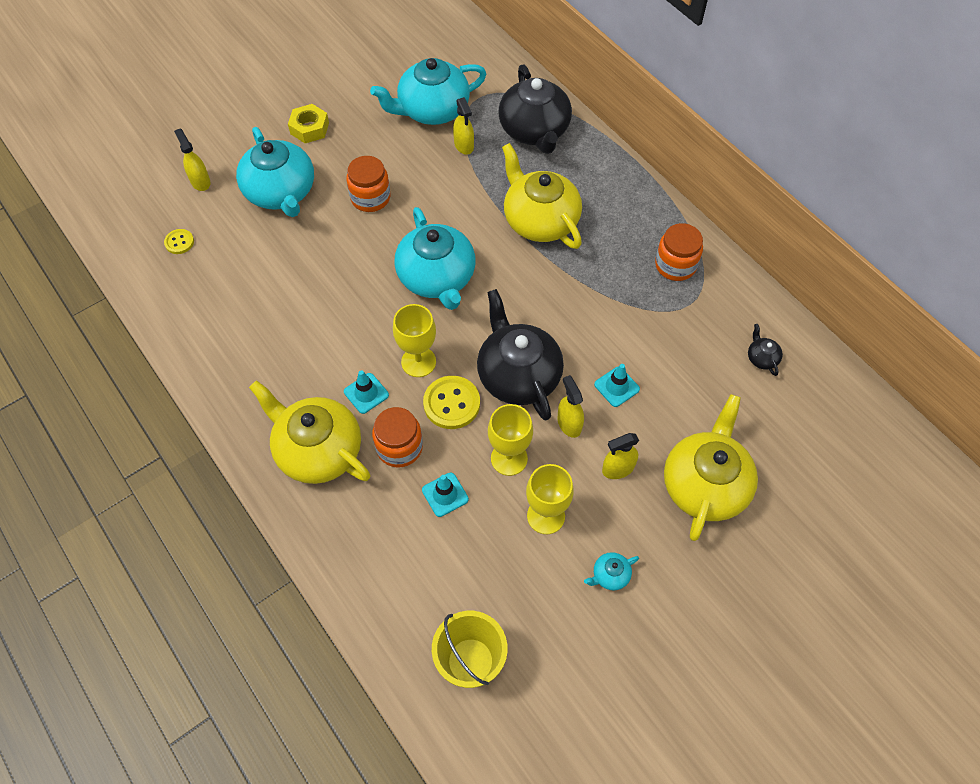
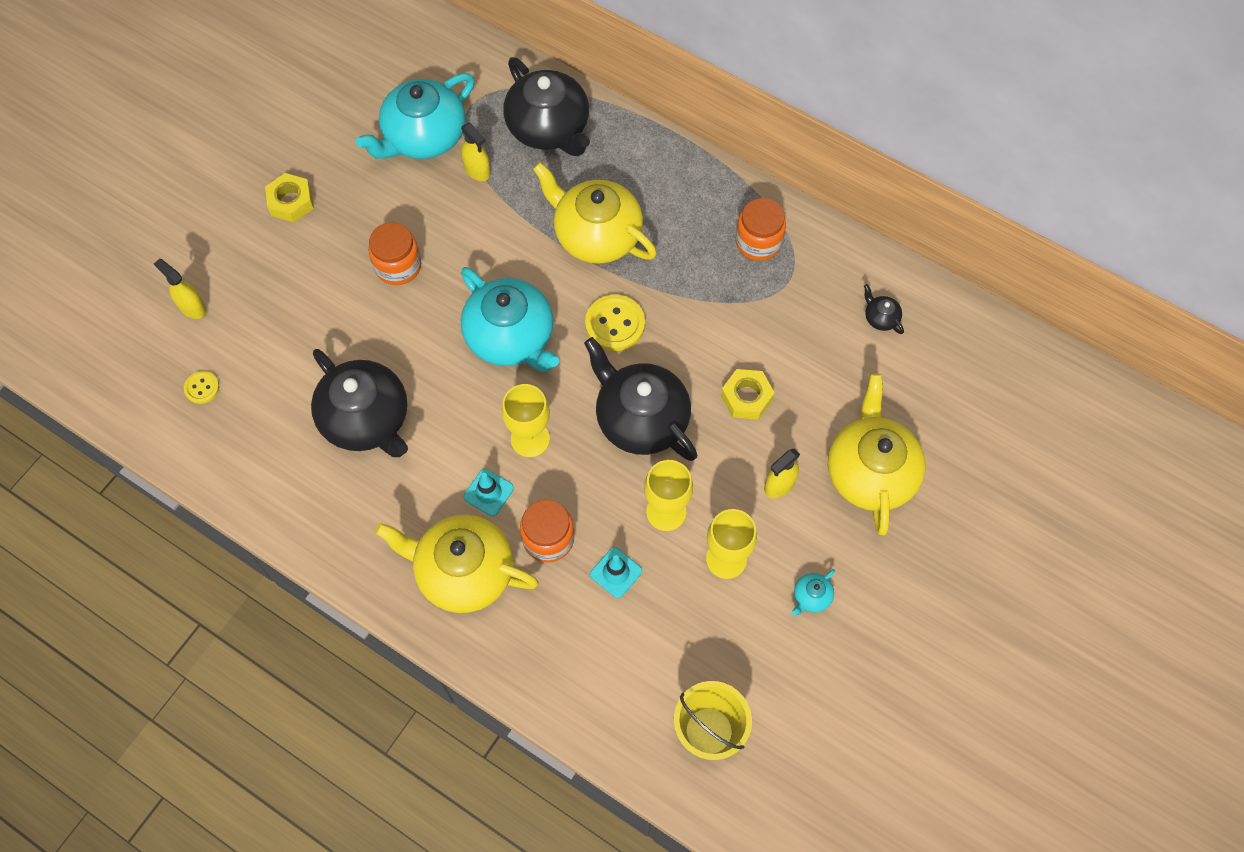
camera: 20 degrees left, 5 degrees up
turquoise teapot [236,127,314,217] -> none
yellow button [423,376,480,429] -> yellow button moved to [585,294,645,351]
yellow spray bottle [557,375,584,438] -> none
turquoise traffic cone [594,364,640,407] -> yellow nut [721,369,775,420]
none -> black teapot [311,349,408,457]

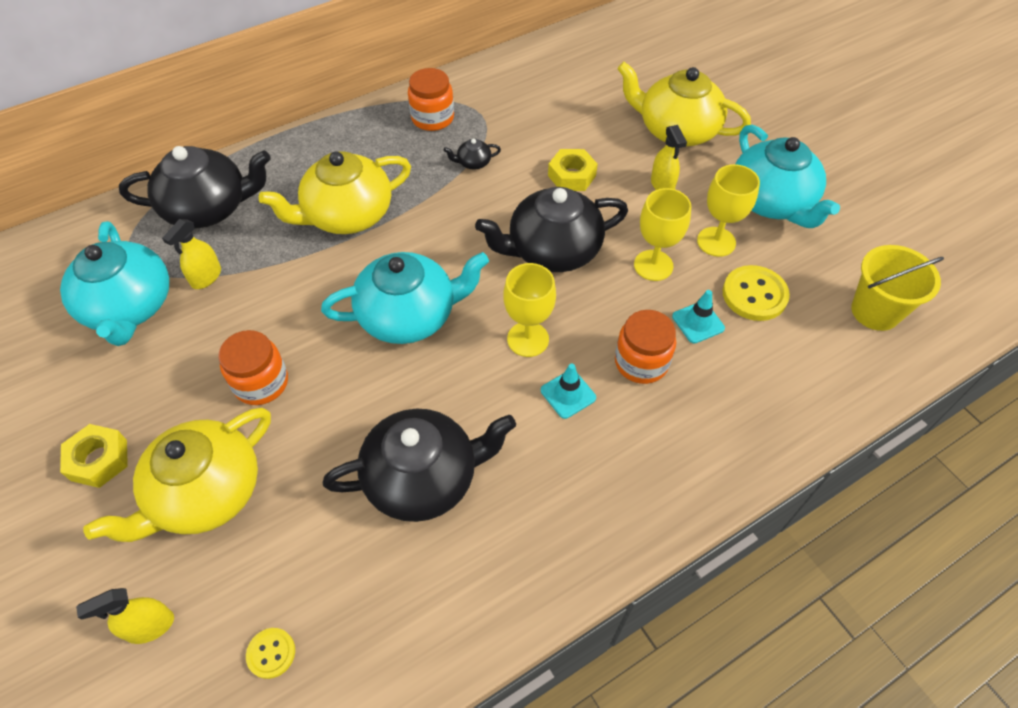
camera: 65 degrees left, 10 degrees down
yellow teapot [375,515,539,613] -> yellow teapot moved to [83,408,271,542]
yellow spray bottle [461,123,491,181] -> yellow spray bottle turned 135 degrees clockwise [162,219,221,289]
yellow button [585,294,645,351] -> yellow button moved to [723,265,790,321]
turquoise teapot [792,569,835,615] -> turquoise teapot [735,124,840,228], size x2.49
black teapot [864,284,904,334] -> black teapot moved to [444,139,501,170]

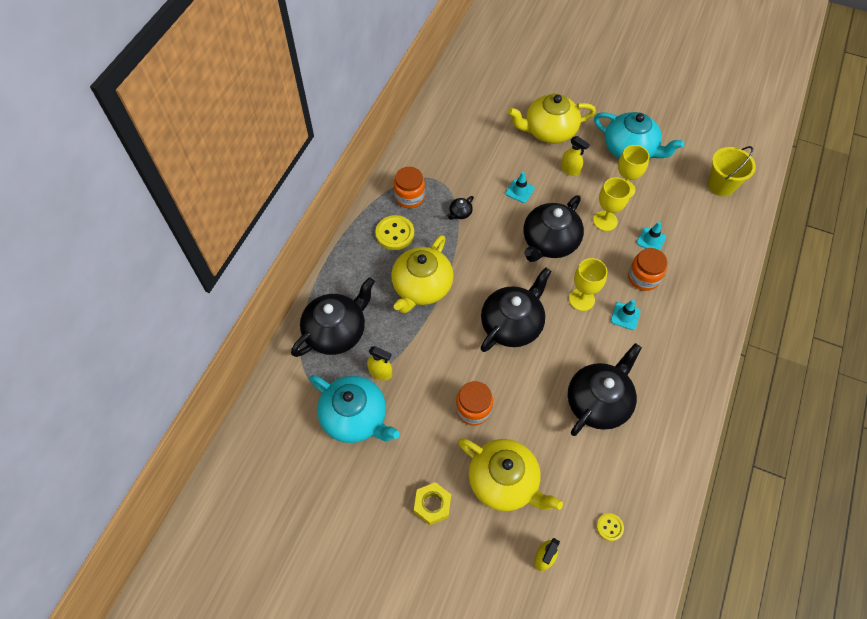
camera: 35 degrees left, 5 degrees up
yellow teapot [83,408,271,542] -> yellow teapot turned 60 degrees counterclockwise [458,438,563,511]
yellow spray bottle [162,219,221,289] -> yellow spray bottle turned 60 degrees counterclockwise [367,346,392,381]
turquoise teapot [321,252,489,344] -> black teapot [481,267,551,352]
yellow nut [548,149,598,191] -> turquoise traffic cone [506,172,535,203]
yellow button [723,265,790,321] -> yellow button moved to [376,215,414,250]

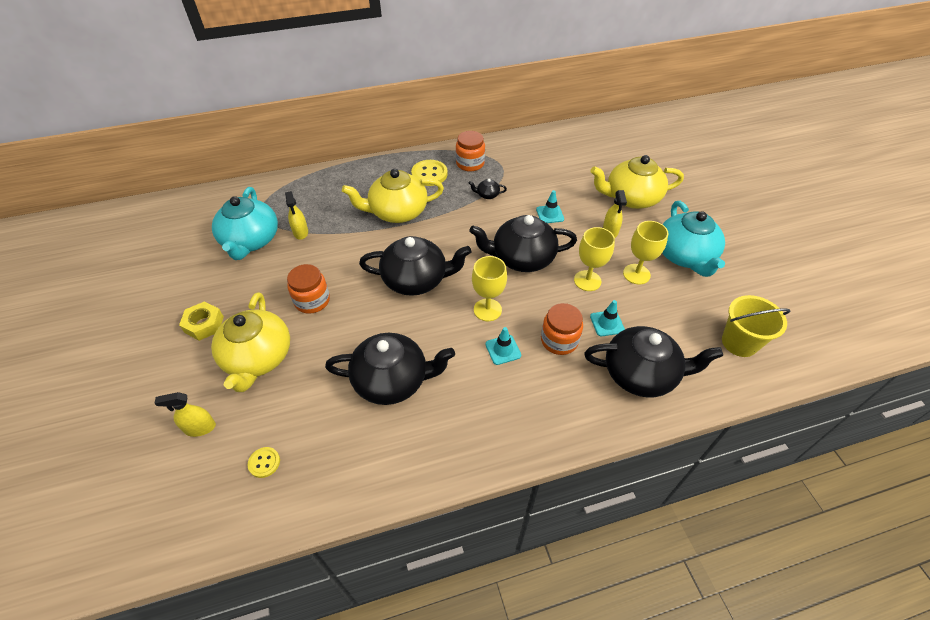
camera: 50 degrees right, 10 degrees down
black teapot [291,277,375,357] -> black teapot moved to [584,326,723,397]
yellow teapot [508,94,596,144] -> yellow teapot turned 45 degrees counterclockwise [590,155,684,209]

